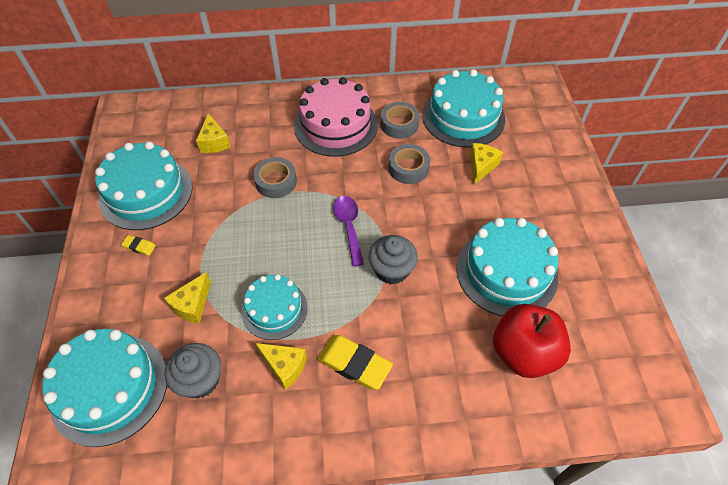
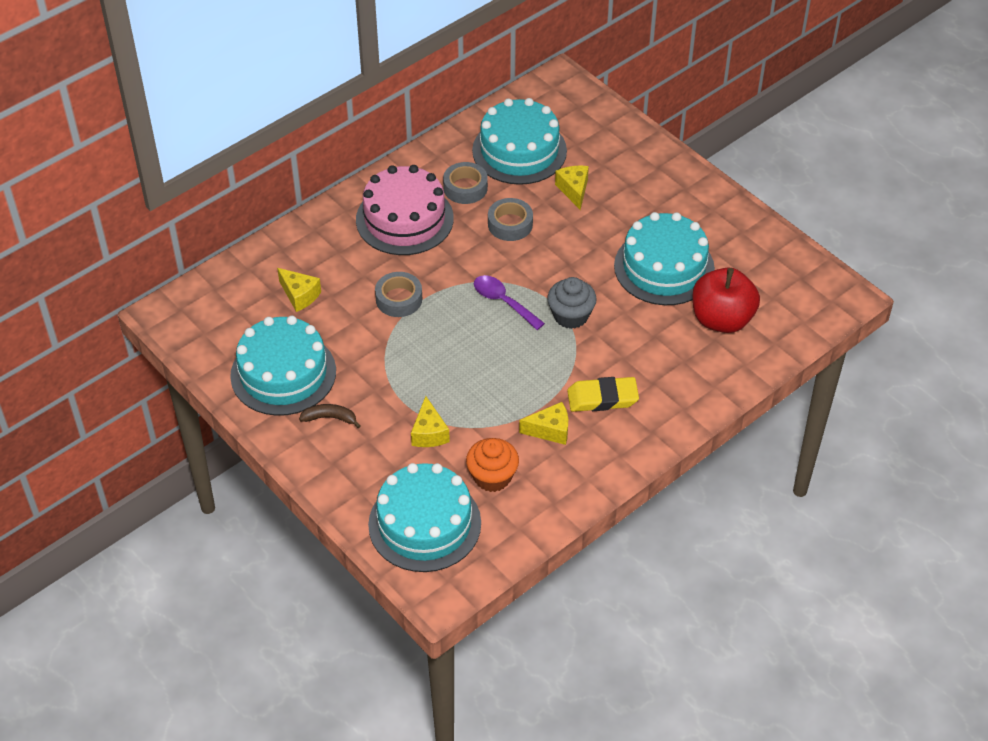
camera: 35 degrees left, 5 degrees down
yellow eraser [121,235,156,256] -> brown banana [299,404,361,429]
grey cupcake [165,343,221,399] -> orange cupcake [466,438,519,492]
turquoise cake [242,274,308,340] -> none

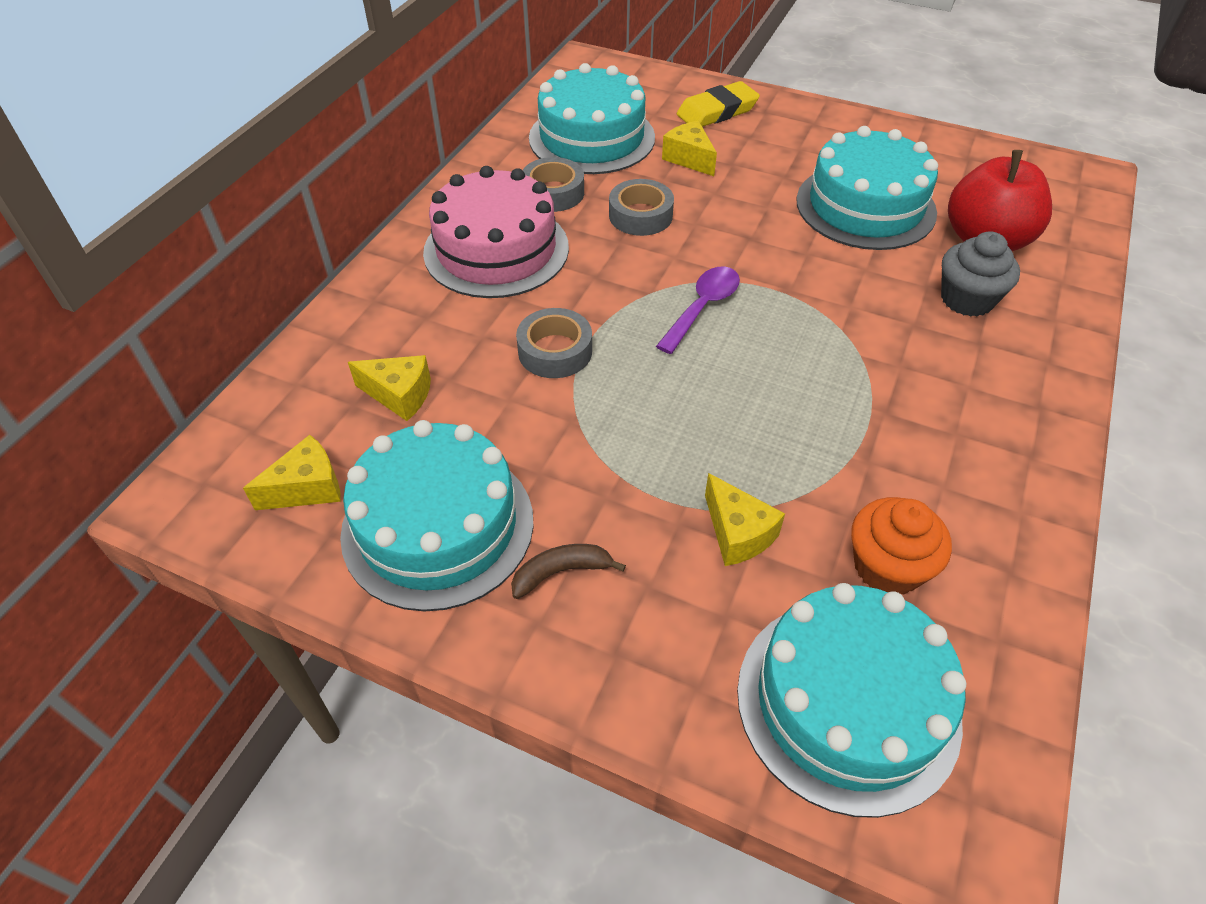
camera: 25 degrees left, 0 degrees up
purple spoon [474,275,545,330] -> purple spoon turned 105 degrees clockwise [656,267,740,354]
yellow cheese [519,402,568,445] -> yellow cheese moved to [243,435,341,510]
grey cupcake [547,277,597,329] -> grey cupcake moved to [941,231,1020,317]
yellow eraser [567,377,639,412] -> yellow eraser moved to [677,81,760,127]

